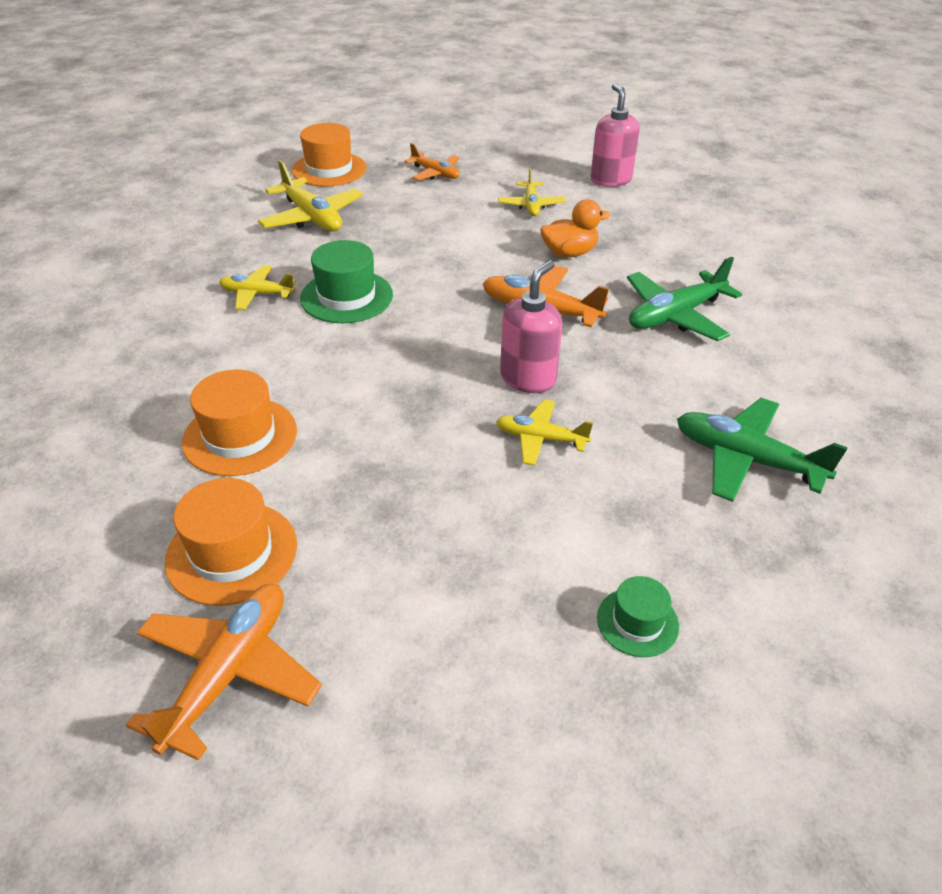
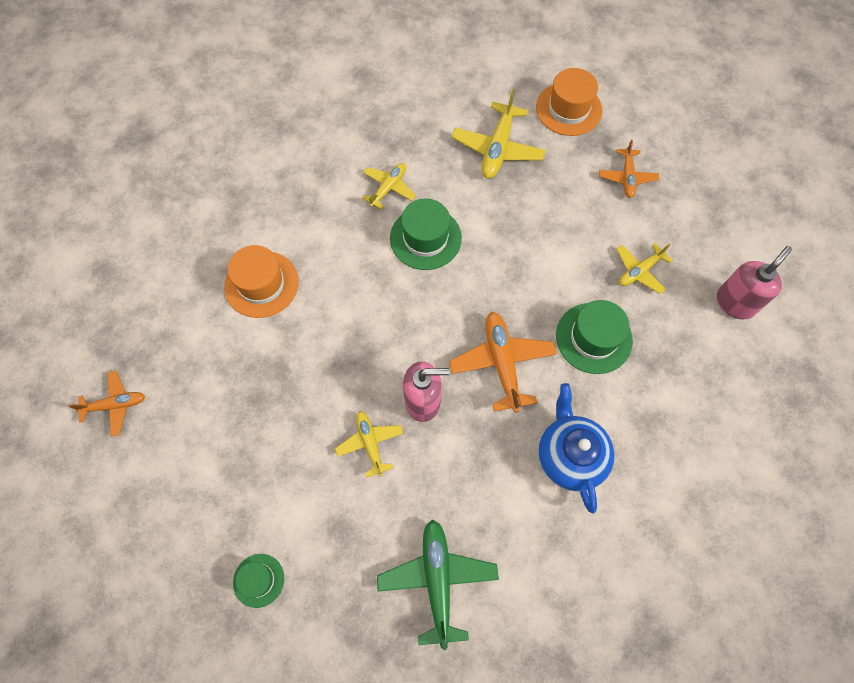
camera: 55 degrees right, 25 degrees up
orange plane [126,584,322,761] -> orange plane [68,371,145,437], size x0.62
orange hat [165,478,297,606] -> none
yellow plane [219,265,296,310] -> yellow plane turned 60 degrees clockwise [362,163,416,210]
orange duck [540,200,611,257] -> green hat [556,300,633,374]
green plane [627,257,742,341] -> blue teapot [538,383,615,514]

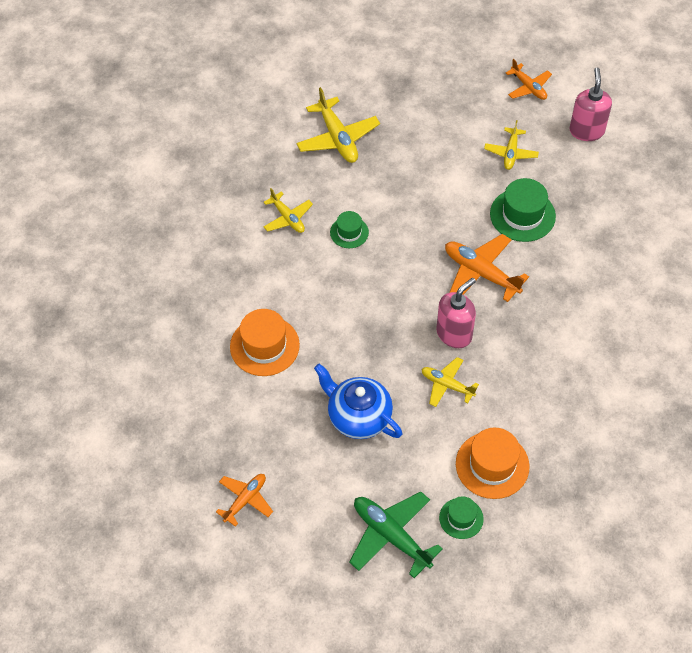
camera: 40 degrees left, 10 degrees down
yellow plane [362,163,416,210] -> yellow plane turned 150 degrees clockwise [263,188,313,233]
green plane [377,519,499,650] -> green plane moved to [349,491,443,578]
green hat [390,198,462,270] -> green hat [330,211,369,248], size x0.59
orange hat [536,68,602,136] -> orange hat moved to [456,428,529,499]
blue teapot [538,383,615,514] -> blue teapot moved to [314,363,403,439]
orange plane [599,140,659,198] -> orange plane moved to [506,59,552,100]

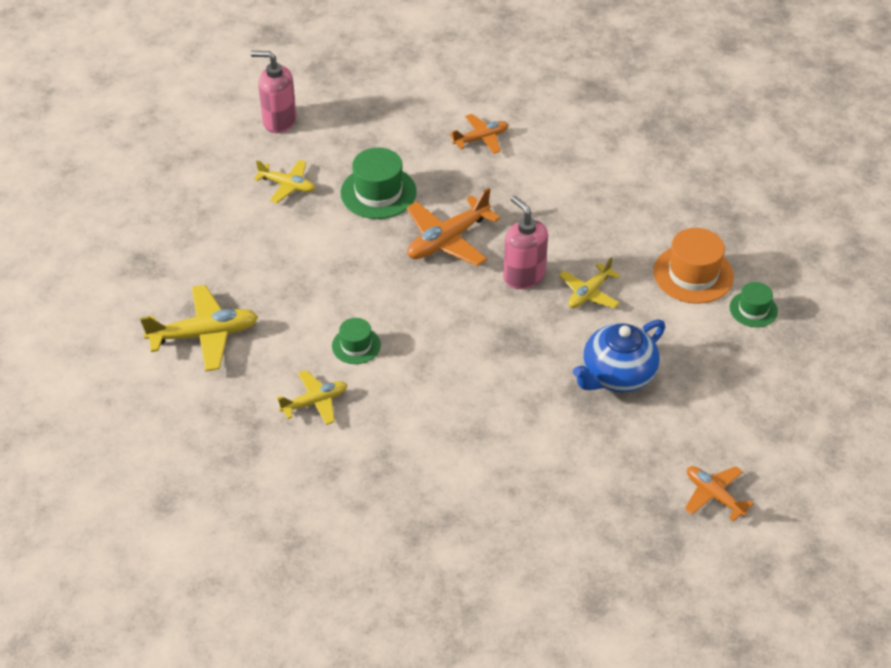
camera: 80 degrees left, 10 degrees down
orange hat [230,309,300,376] -> none
green plane [349,491,443,578] -> none
orange plane [506,59,552,100] -> orange plane moved to [449,114,509,154]

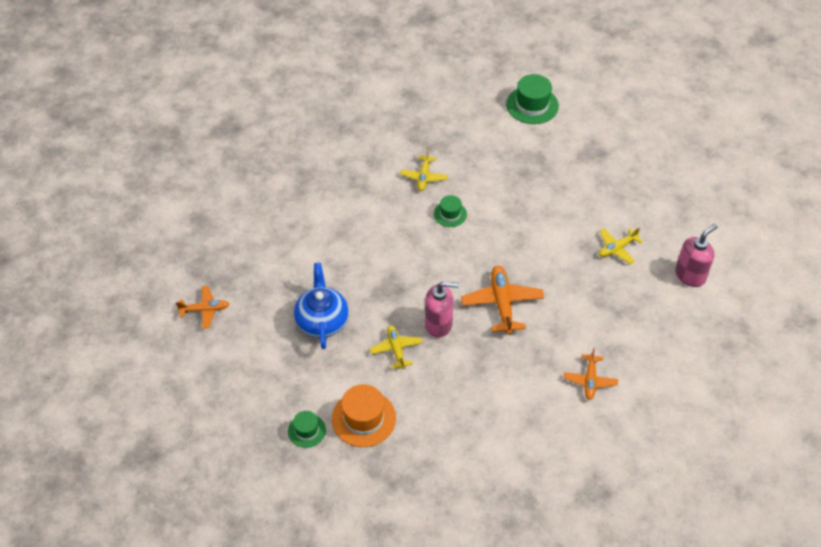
camera: 125 degrees right, 5 degrees up
yellow plane [140,285,258,372] -> none
green hat [341,148,417,219] -> green hat moved to [506,74,559,124]

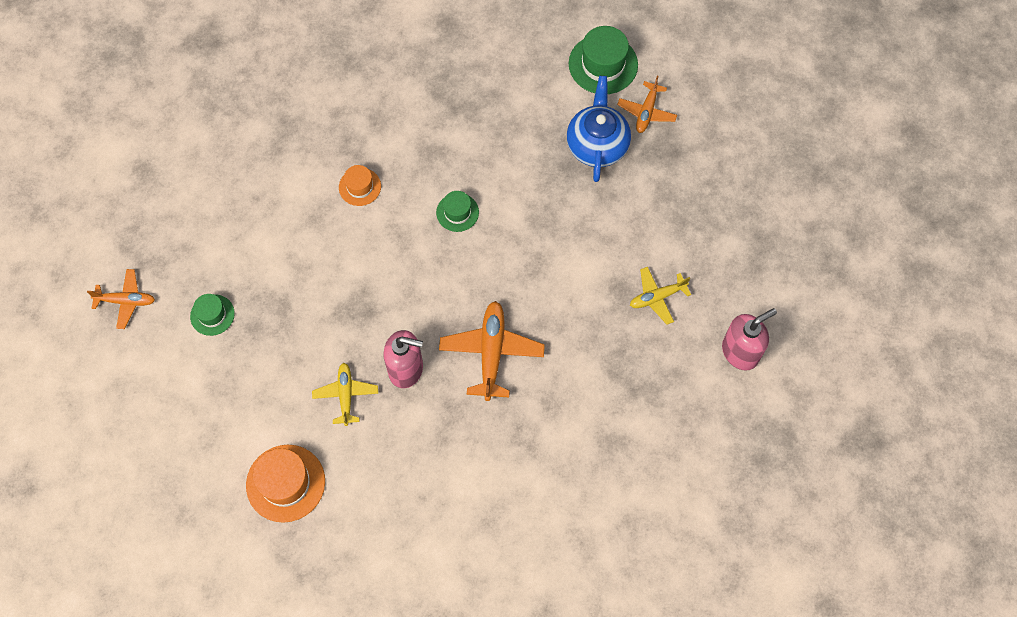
camera: 10 degrees right, 15 degrees up
green hat [288,411,326,448] -> green hat moved to [190,294,235,336]
blue teapot [294,263,349,349] -> blue teapot moved to [567,76,631,182]
yellow plane [400,148,448,191] -> none
orange plane [564,348,618,400] -> orange plane moved to [617,76,677,133]
none -> orange hat [339,165,381,206]

